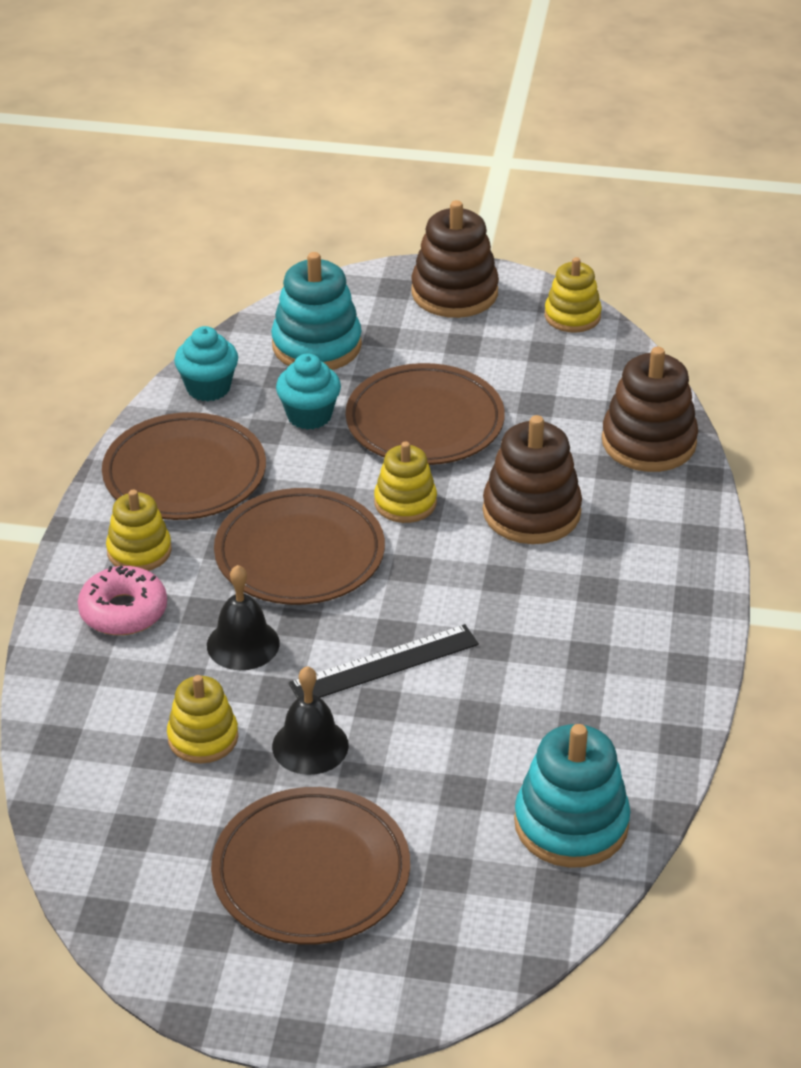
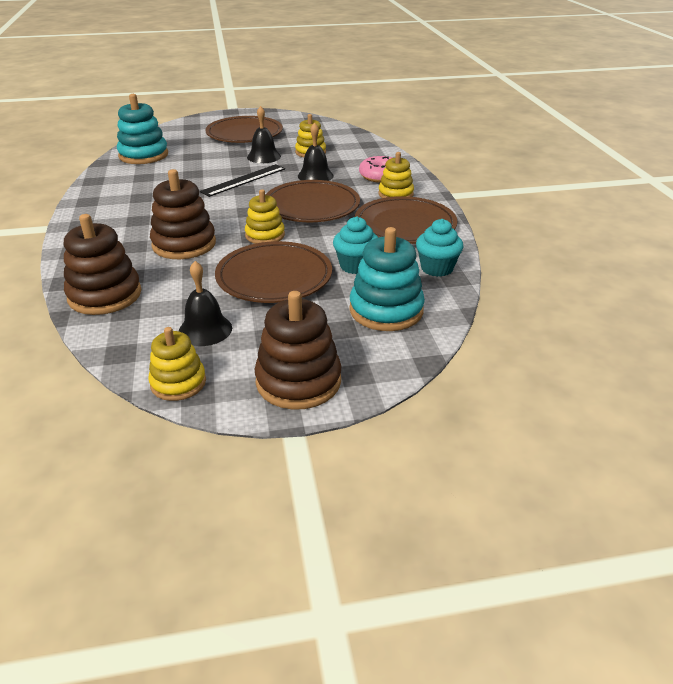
camera: 160 degrees right, 5 degrees down
none -> black bell [179,261,232,346]

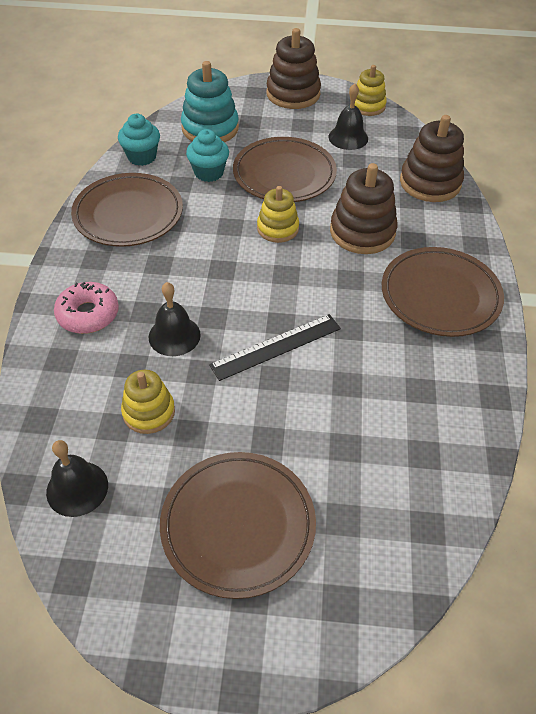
camera: 165 degrees left, 15 degrees up
turquoise stacking toy [117,94,168,164] -> none
black bell [247,106,281,163] -> black bell moved to [46,440,108,517]
brown plate [266,180,360,222] -> brown plate moved to [382,247,504,337]
yellow stacking toy [378,152,414,198] -> none

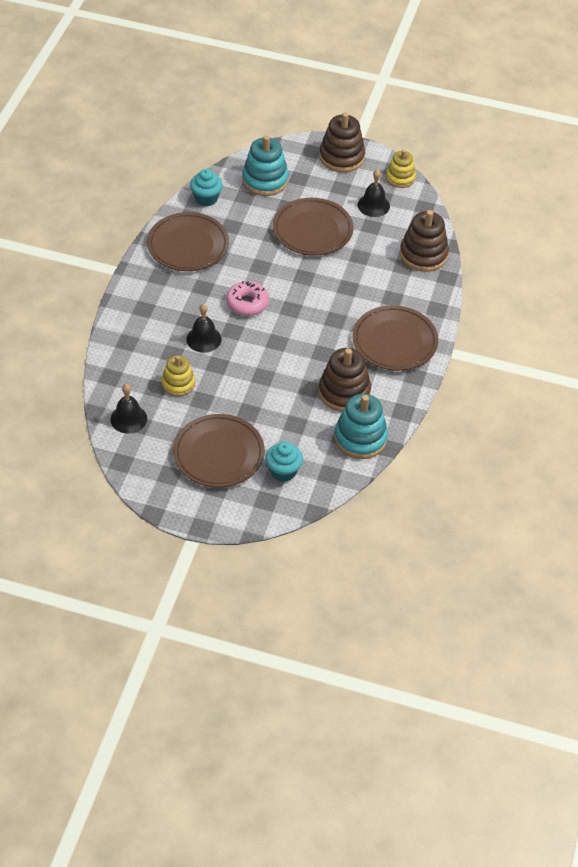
camera: 10 degrees right, 0 degrees up
pink donut [54,282,119,334] -> pink donut moved to [226,281,269,316]
turquoise cupcake [186,129,229,182] -> turquoise cupcake moved to [266,442,303,482]
black ruler [209,314,341,381] -> none
yellow stacking toy [257,186,299,243] -> none
brown stacking toy [330,163,398,254] -> brown stacking toy moved to [319,348,371,412]
none -> turquoise stacking toy [334,394,388,459]

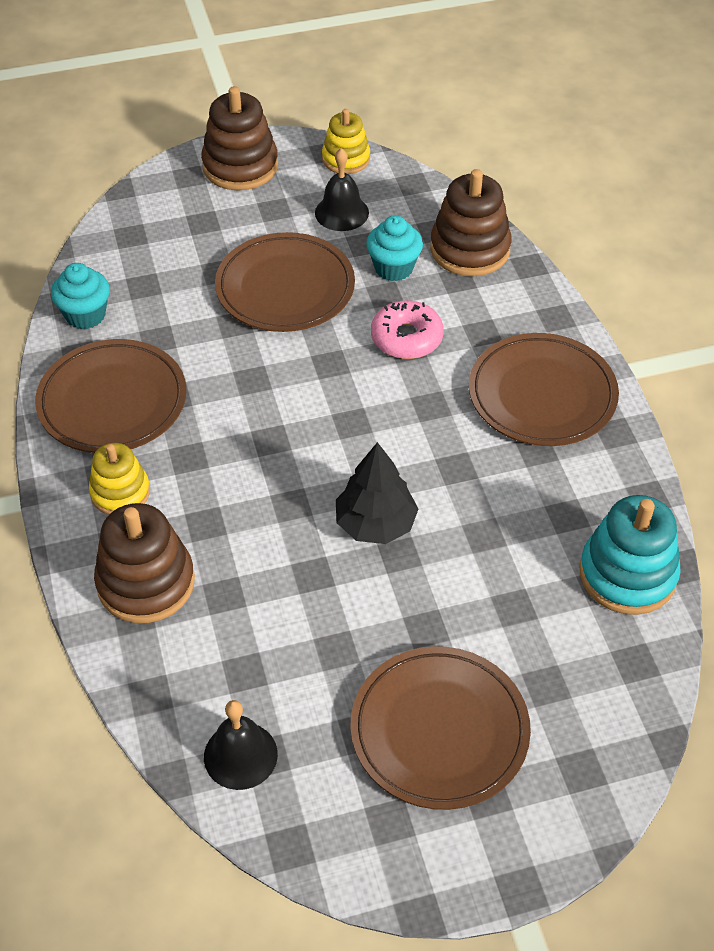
camera: 30 degrees left, 0 degrees up
yellow stacking toy [162,355,195,396] -> yellow stacking toy moved to [89,443,150,515]
black bell [186,304,222,353] -> none
pink donut [226,281,269,316] -> pink donut moved to [371,300,444,359]
turquoise stacking toy [242,135,289,196] -> none
turquoise cupcake [266,442,303,482] -> turquoise cupcake moved to [366,216,423,281]
brown stacking toy [319,348,371,412] -> brown stacking toy moved to [94,503,195,623]
none -> black tree [336,442,418,544]

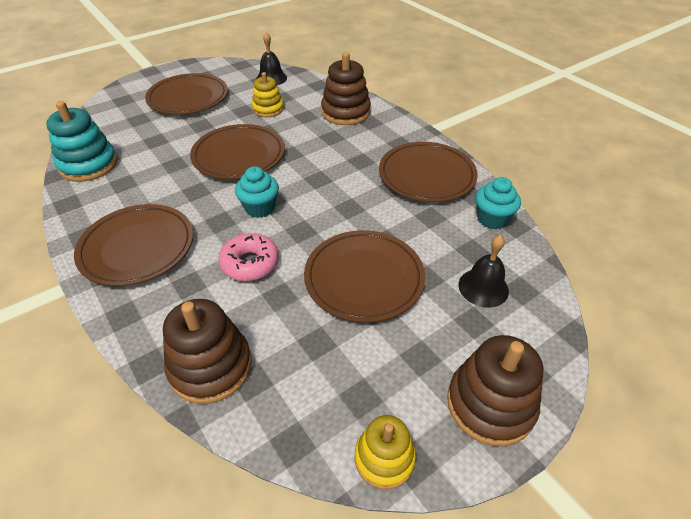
camera: 160 degrees right, 5 degrees down
yellow stacking toy [89,443,150,515] -> yellow stacking toy moved to [252,72,284,117]
black bell [315,148,369,231] -> black bell moved to [458,235,509,308]
black tree [336,442,418,544] -> brown plate [190,124,285,180]
turquoise cupcake [366,216,423,281] -> turquoise cupcake moved to [235,166,279,218]

